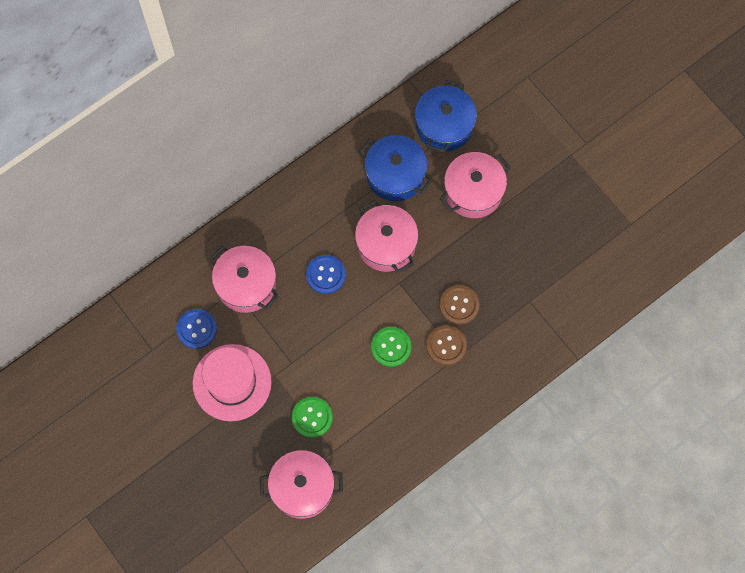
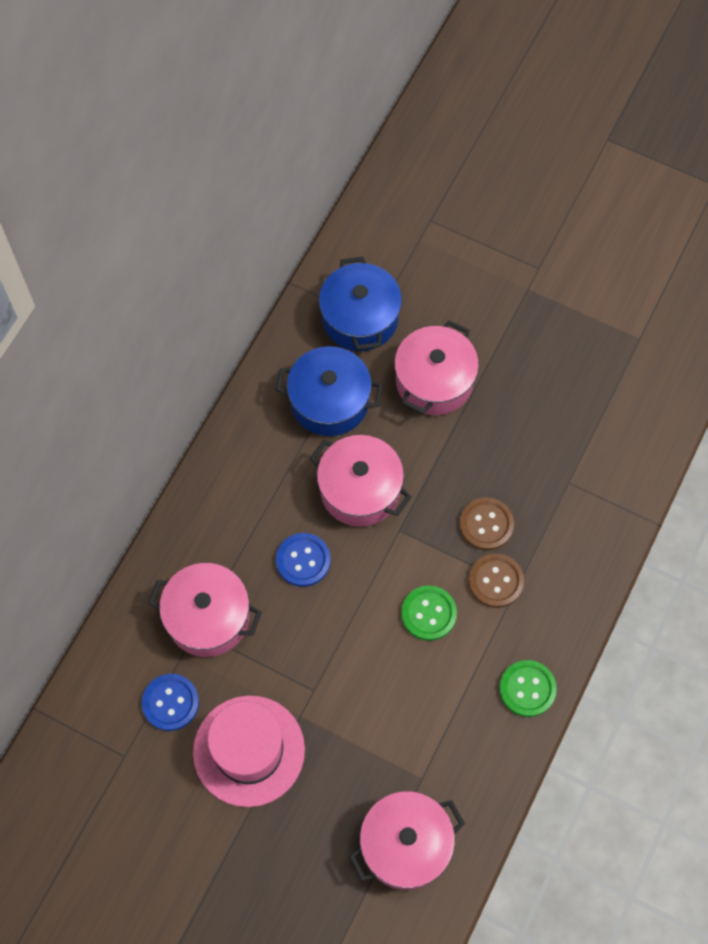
camera: 25 degrees left, 5 degrees down
green button [292,397,333,438] -> green button moved to [499,660,557,717]

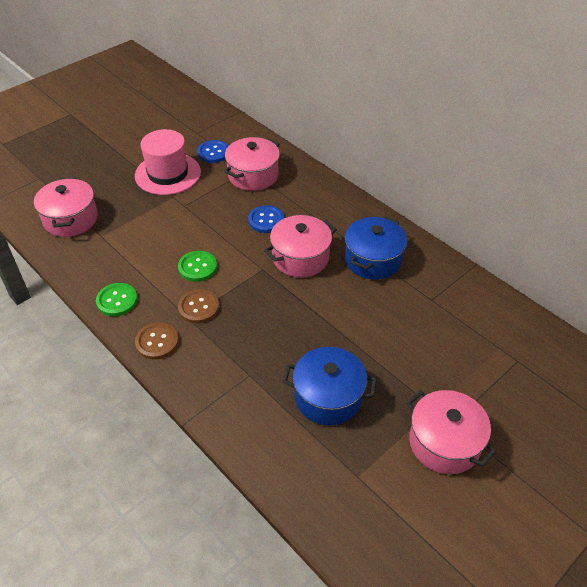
camera: 110 degrees right, 20 degrees down
blue pot [319,256,402,351] -> blue pot moved to [283,347,377,425]
pink pot [394,320,479,415] -> pink pot moved to [406,390,497,474]
brown button [459,497,514,550] -> brown button moved to [135,323,179,360]

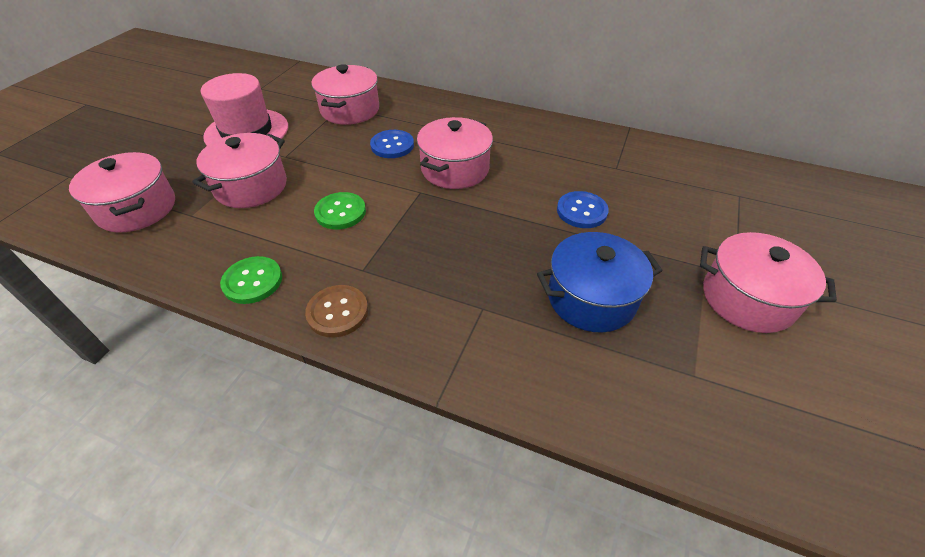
camera: 25 degrees left, 0 degrees up
brown button [178,289,219,324] -> none
blue button [197,140,229,163] -> blue button moved to [557,191,609,228]
blue pot [345,216,407,280] -> none
none -> pink pot [192,133,287,208]

